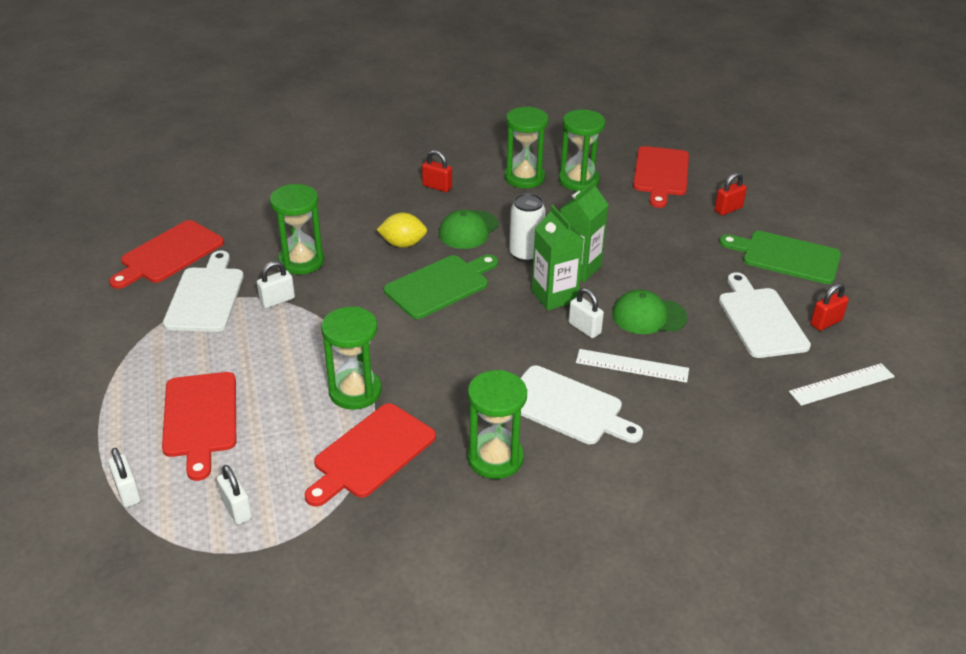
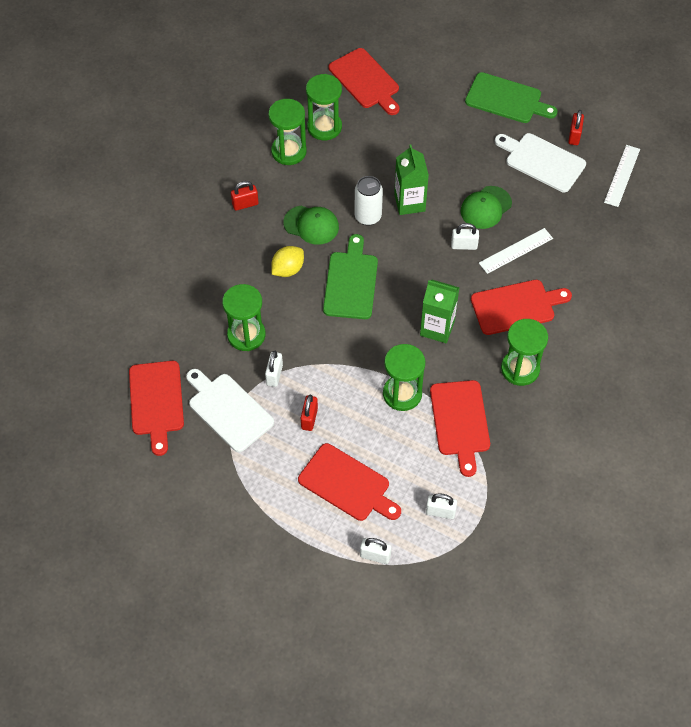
camera: 45 degrees left, 20 degrees up
green cap [439,210,498,249] -> green cap turned 60 degrees counterclockwise [283,206,339,245]
white cutting board [521,366,643,444] -> red cutting board [471,280,572,335]
green carton [532,205,584,311] -> green carton moved to [420,280,460,343]
red padlock [715,172,747,215] -> red padlock moved to [301,395,318,431]
green cutting board [719,231,841,284] -> green cutting board turned 135 degrees counterclockwise [465,72,558,123]

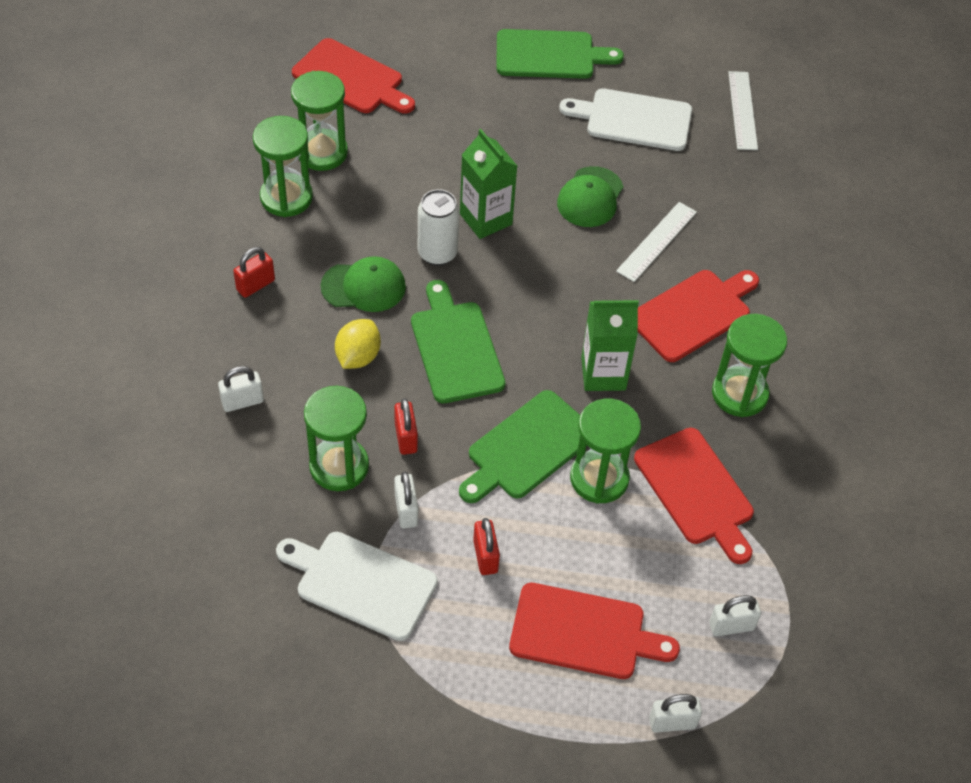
camera: 25 degrees left, 5 degrees down
red cutting board [129,361,184,456] -> none
white padlock [451,223,479,250] -> white padlock moved to [218,366,264,412]
red padlock [568,110,584,145] -> red padlock moved to [394,398,418,455]
none -> green cutting board [459,390,580,503]

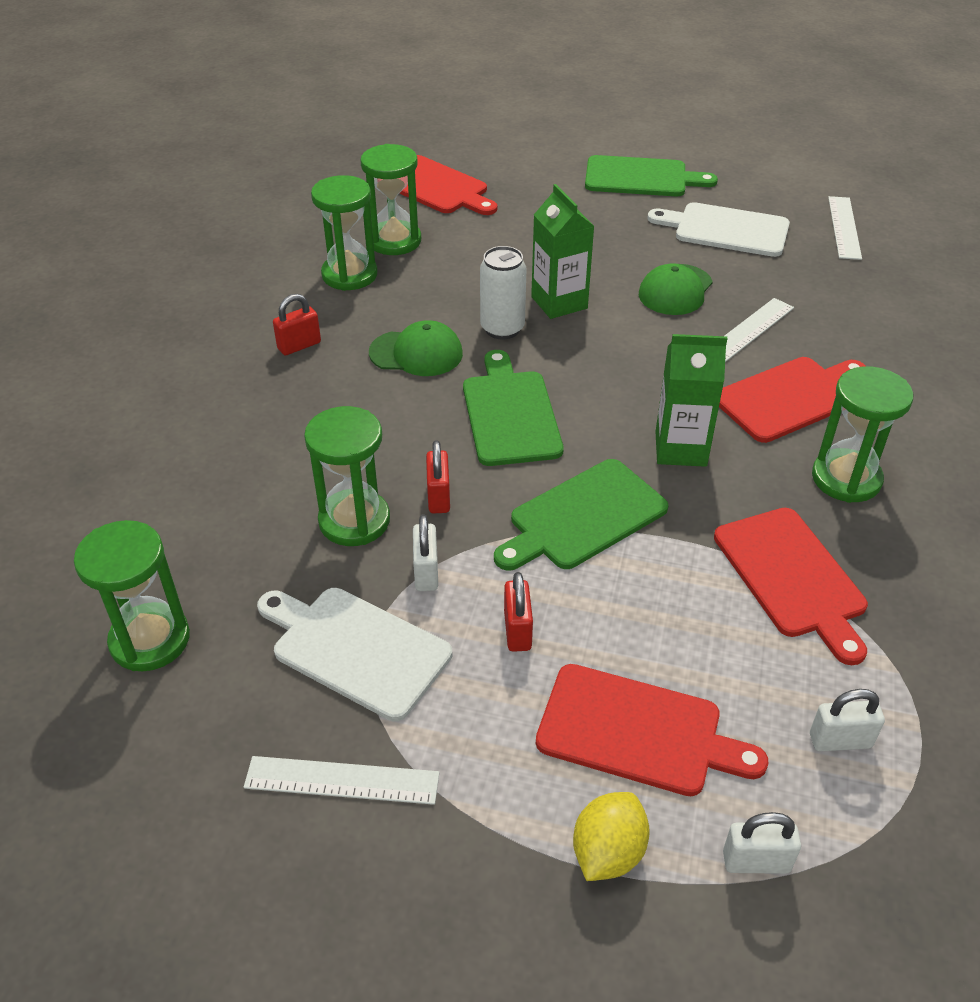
camera: 10 degrees right, 10 degrees down
white padlock [218,366,264,412] -> none
yellow lemon [335,319,381,369] -> yellow lemon moved to [573,792,650,881]
green hourglass [570,399,641,504] -> green hourglass moved to [74,520,190,671]
none -> white ruler [244,756,439,805]

